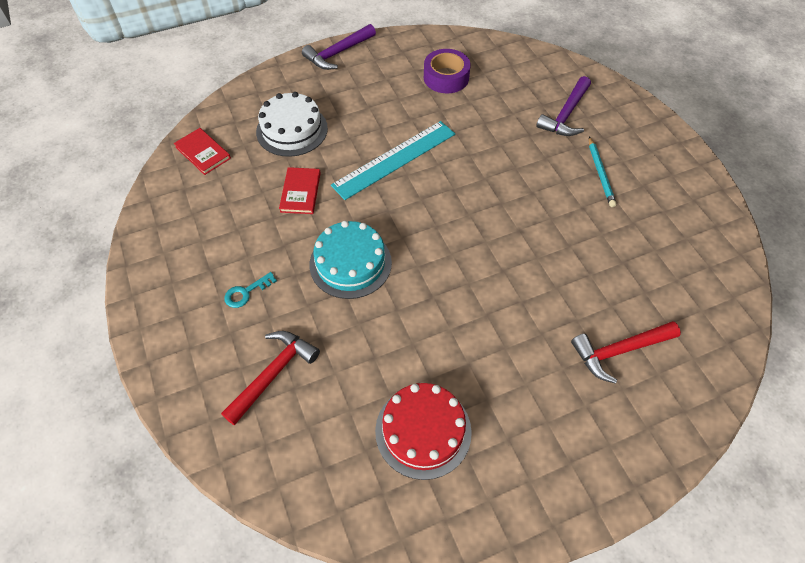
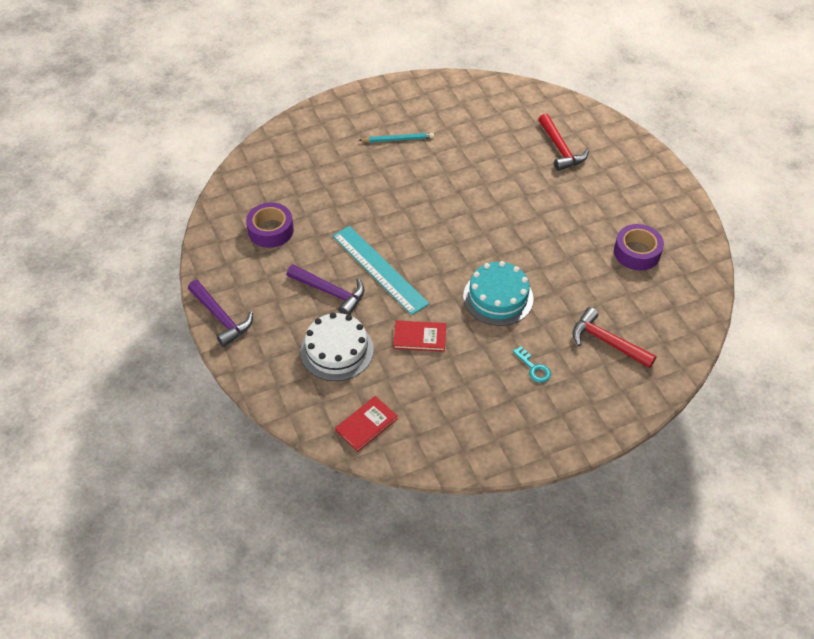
camera: 90 degrees left, 5 degrees down
red cake [375,383,472,480] -> purple tape [614,224,664,270]
purple hammer [536,76,591,136] -> purple hammer moved to [287,264,365,315]

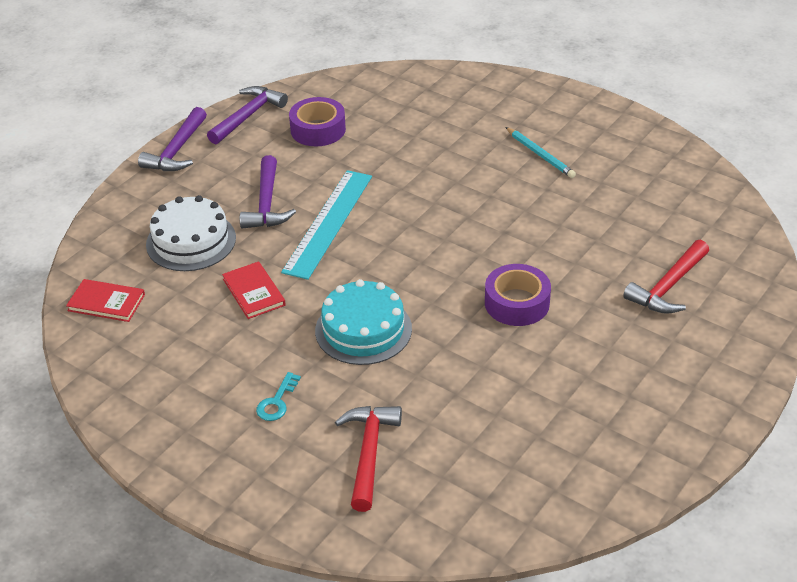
camera: 60 degrees right, 10 degrees down
purple tape [614,224,664,270] -> purple tape moved to [485,264,551,326]
none -> purple hammer [207,86,288,144]

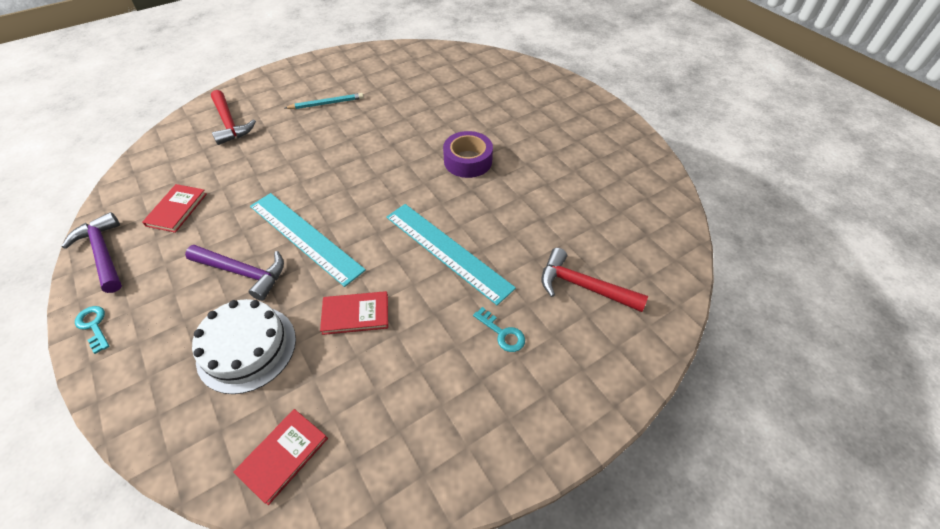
camera: 70 degrees left, 10 degrees up
purple hammer [138,107,207,171] -> turquoise key [75,306,110,354]
purple tape [289,97,346,146] -> red book [142,184,207,233]
turquoise cake [315,279,412,365] -> turquoise ruler [386,204,516,305]
red hammer [623,240,709,314] -> red hammer moved to [211,90,256,145]

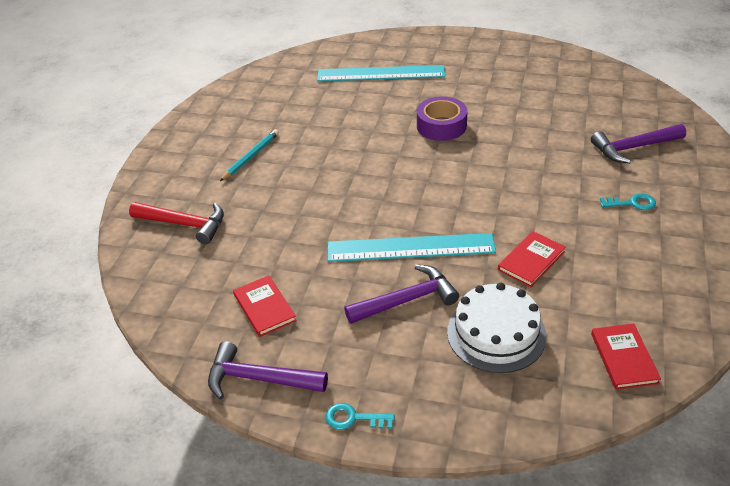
camera: 40 degrees left, 10 degrees down
turquoise ruler [386,204,516,305] -> turquoise ruler moved to [317,65,445,82]
red hammer [541,248,648,312] -> purple hammer [591,124,686,163]

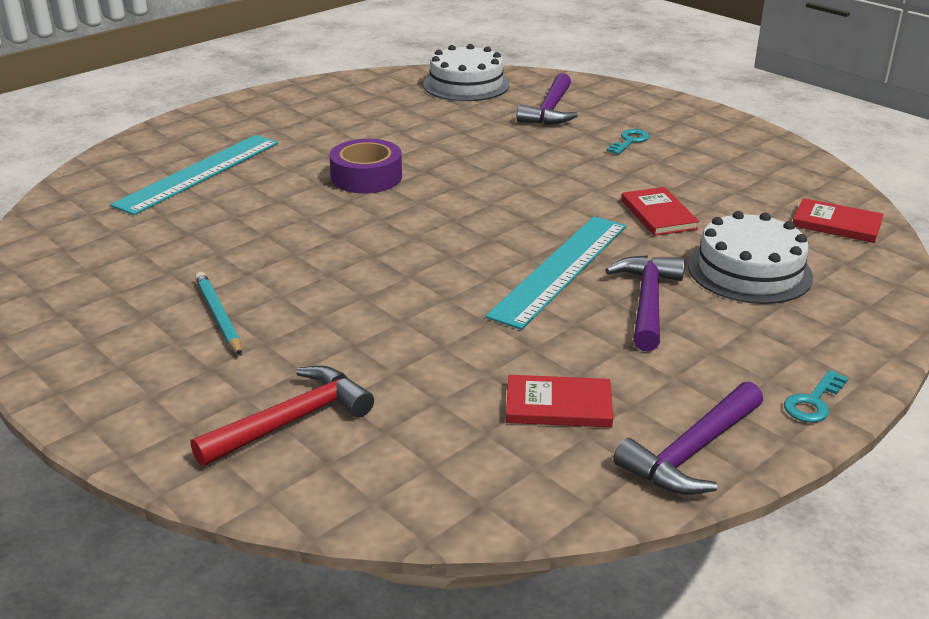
camera: 60 degrees left, 10 degrees down
none -> white cake [423,44,510,101]

